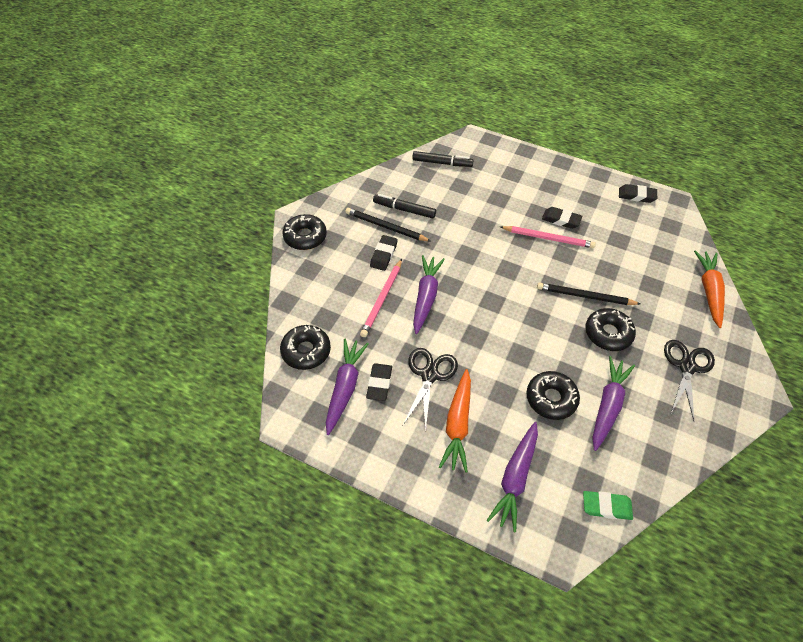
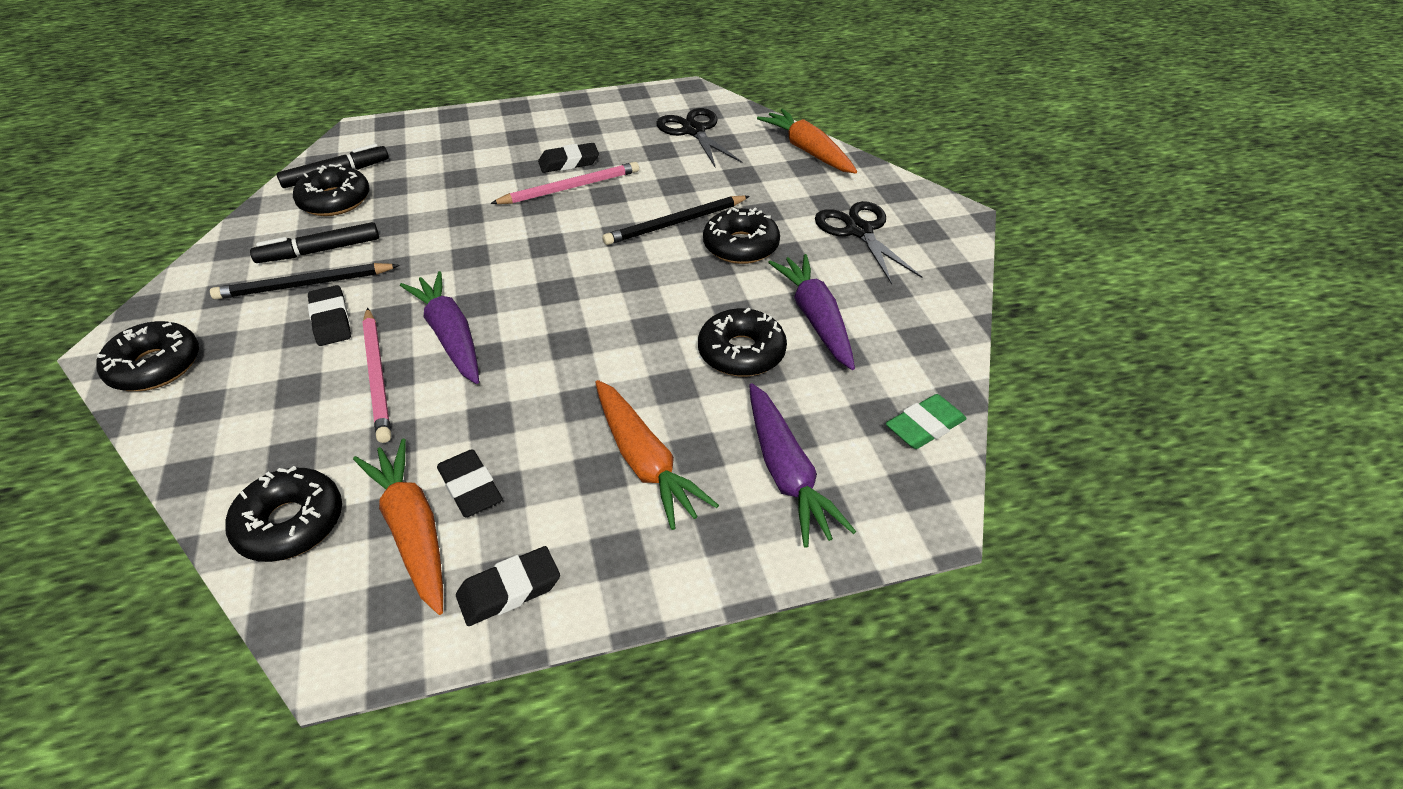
camera: 40 degrees left, 10 degrees down
purple carrot [326,339,369,435] -> orange carrot [353,439,443,615]
black scissors [403,348,458,432] -> black scissors moved to [656,108,742,168]
black eraser [619,184,657,203] -> black eraser moved to [456,546,560,626]
none -> black donut [293,164,369,216]

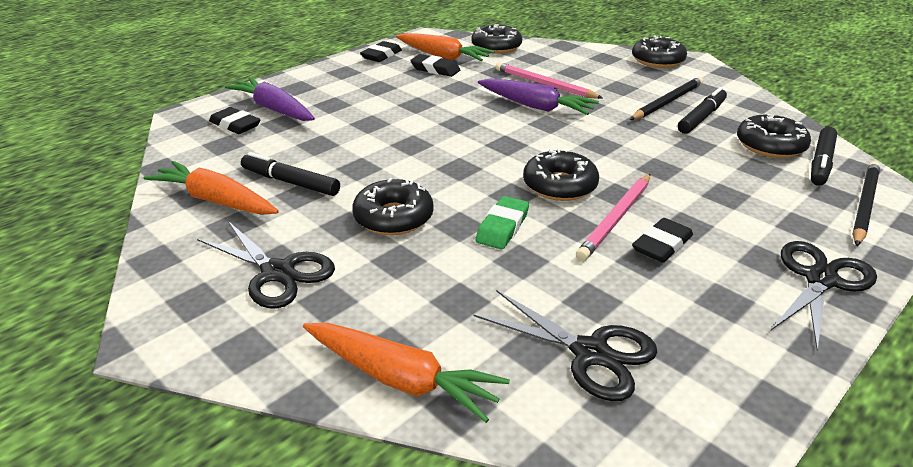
camera: 150 degrees right, 10 degrees down
black eraser [308,285,351,346] -> black eraser moved to [209,107,261,134]
orange carrot [595,380,719,530] -> orange carrot moved to [143,161,279,215]
black pencil [603,196,750,245] -> black pencil moved to [852,161,880,246]
black donut [698,307,787,377] -> black donut moved to [523,149,599,201]
purple carrot [768,254,855,370] -> black marker [241,152,340,196]
green eraser [886,394,967,449] -> green eraser moved to [475,196,529,249]
none -> black scissors [771,241,877,350]

